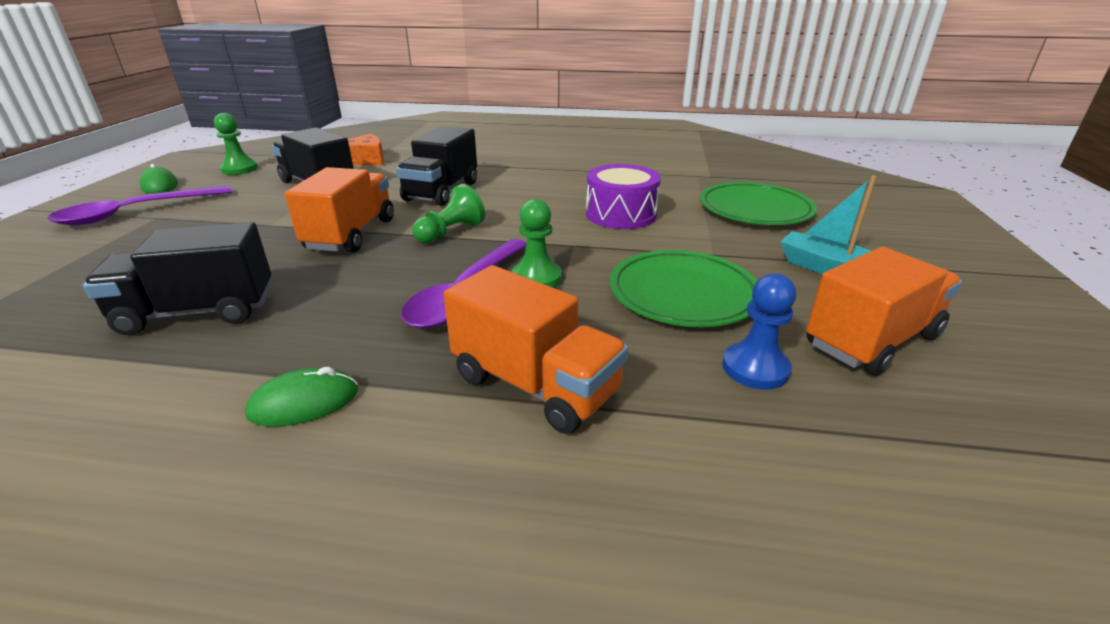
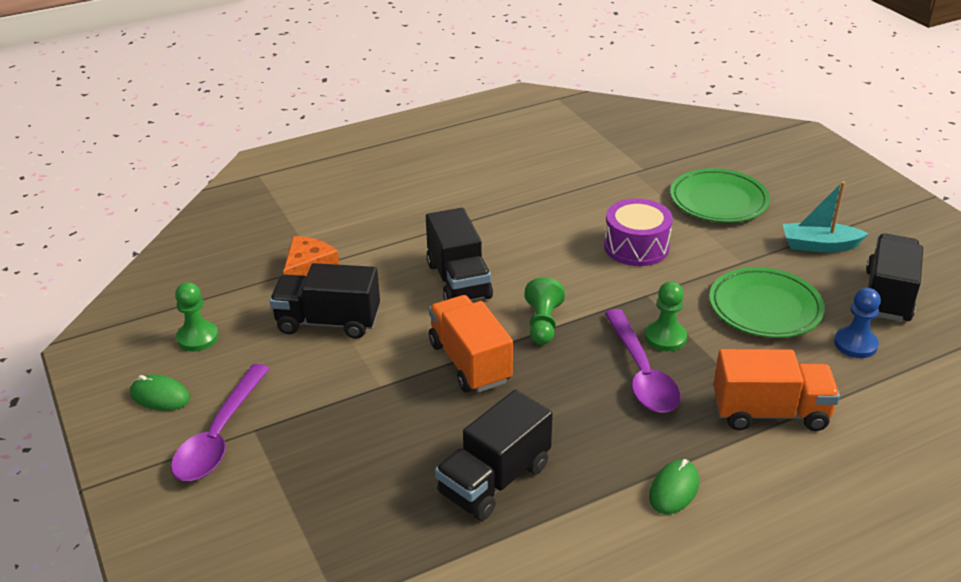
camera: 35 degrees left, 5 degrees up
orange truck [806,247,962,376] -> black truck [866,233,923,322]

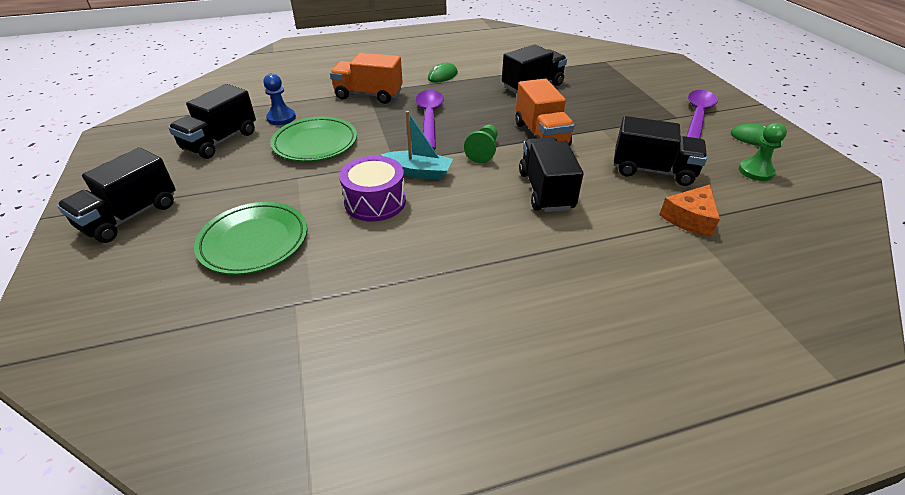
camera: 170 degrees left, 5 degrees up
green pawn [645,282,687,351] -> none
turquoise boat [783,181,868,252] -> turquoise boat moved to [381,111,453,180]
none -> black truck [57,147,176,243]

